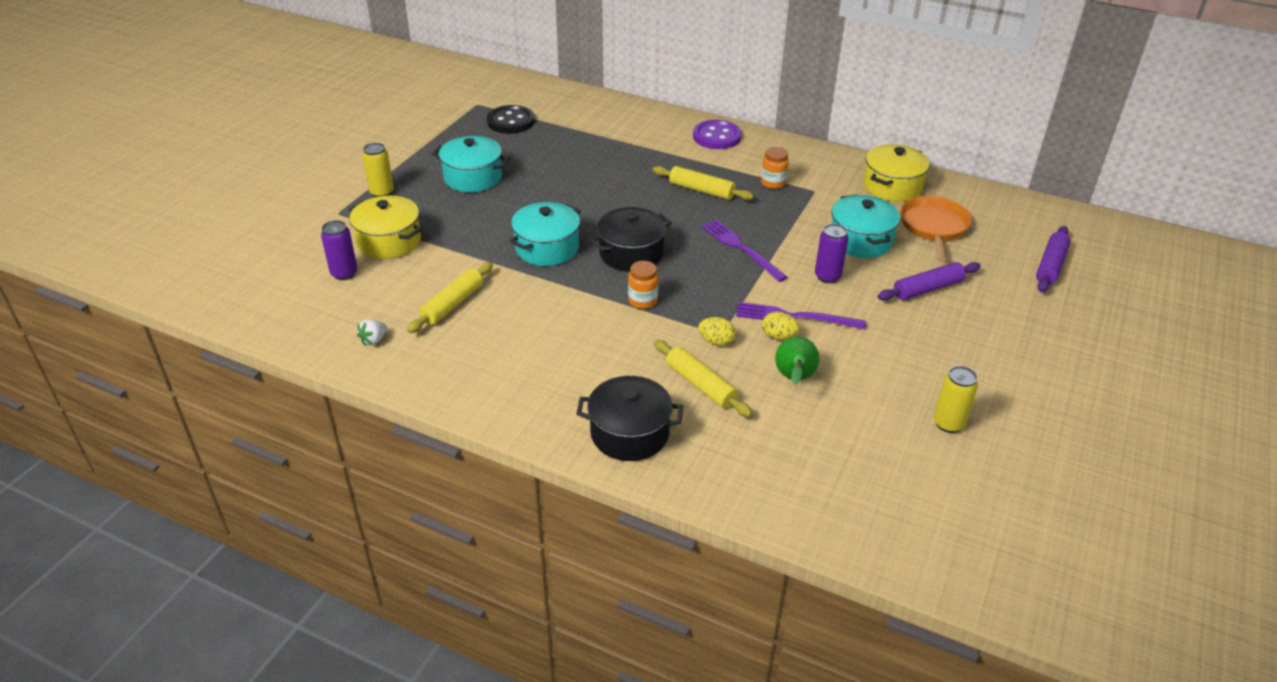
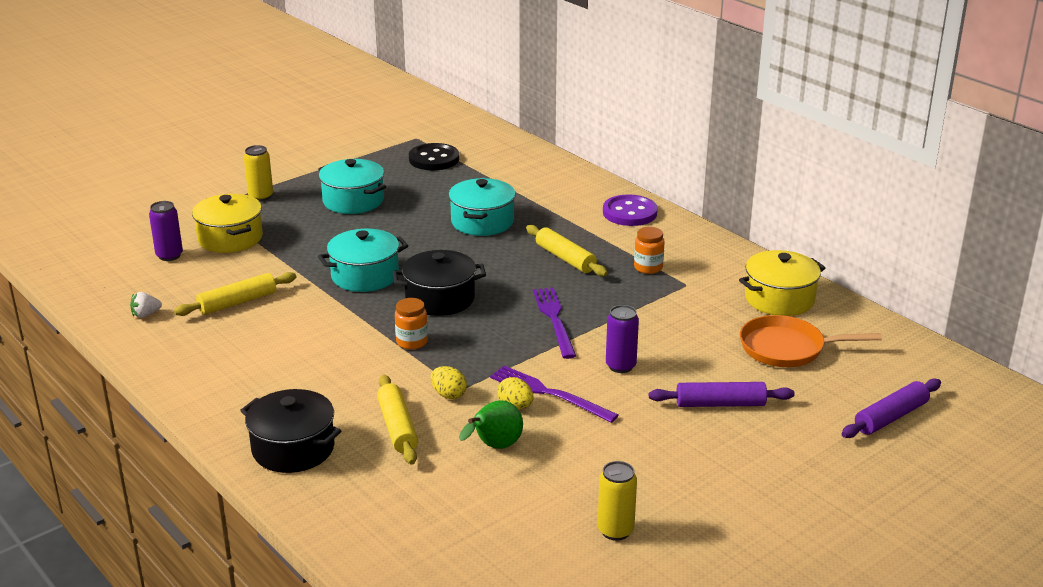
camera: 25 degrees right, 10 degrees down
turquoise pot [831,194,900,258] -> turquoise pot moved to [448,178,516,236]
orange pan [900,196,972,262] -> orange pan turned 120 degrees counterclockwise [740,315,882,367]

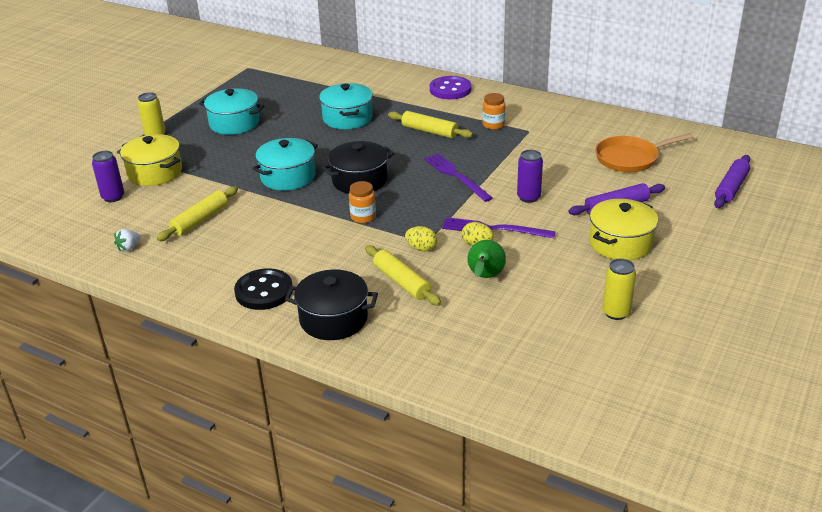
camera: 20 degrees left, 5 degrees up
black button [409,143,459,170] -> black button moved to [234,268,293,310]
yellow pot [739,250,826,316] -> yellow pot moved to [589,199,658,260]

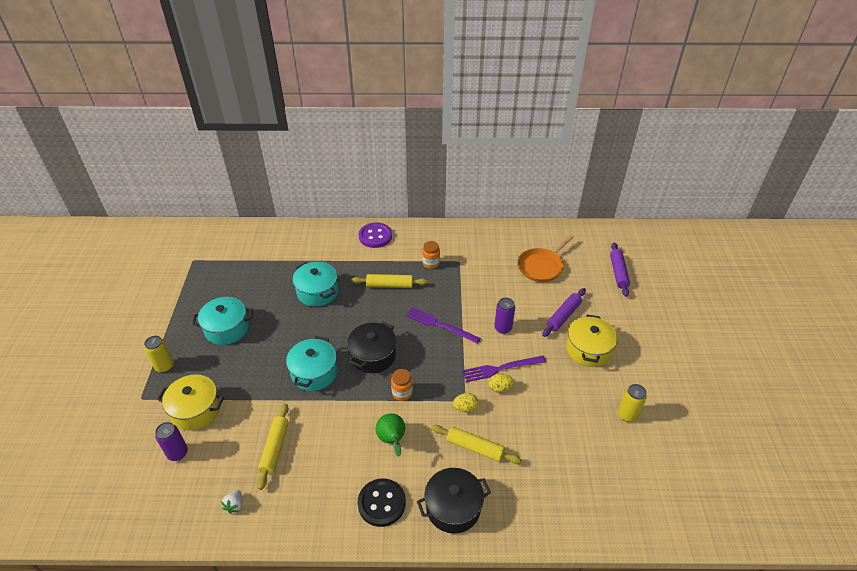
camera: 30 degrees left, 10 degrees up
green pear [468,240,506,278] -> green pear moved to [375,413,405,457]

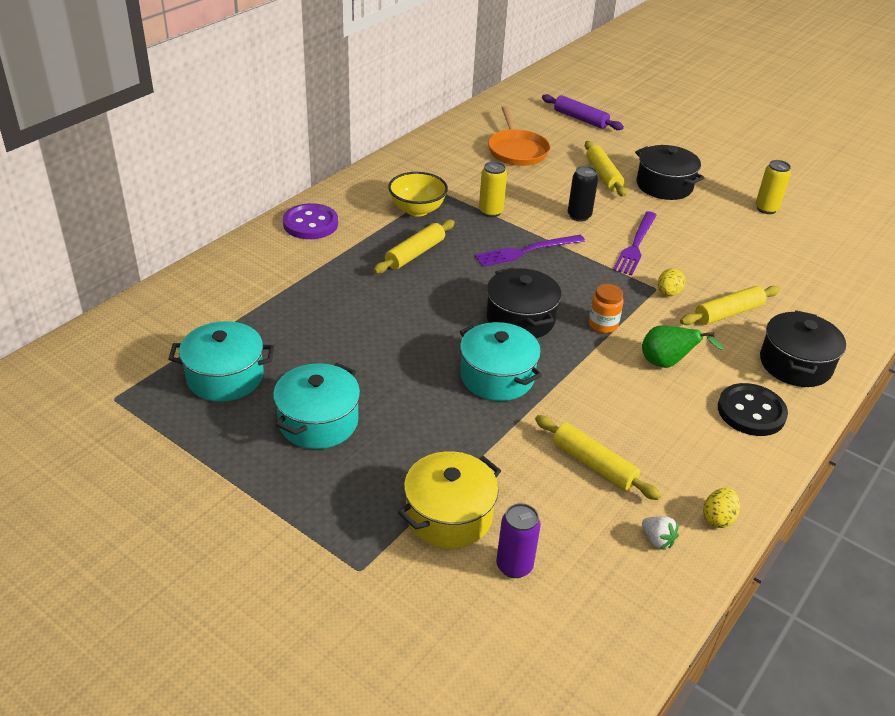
camera: 55 degrees left, 5 degrees down
yellow can [144,336,174,373] -> yellow can moved to [479,161,507,217]
turquoise pot [293,262,338,306] -> turquoise pot moved to [168,321,274,402]
orange jar [422,241,440,269] -> yellow bowl [388,172,448,217]
yellow egg [489,373,514,393] -> yellow egg moved to [703,488,740,528]
purple can [494,298,515,334] -> black can [568,166,598,222]
purple rolling pin [542,288,586,337] -> yellow rolling pin [585,141,627,197]
yellow pot [566,314,618,367] -> black pot [635,145,704,200]

